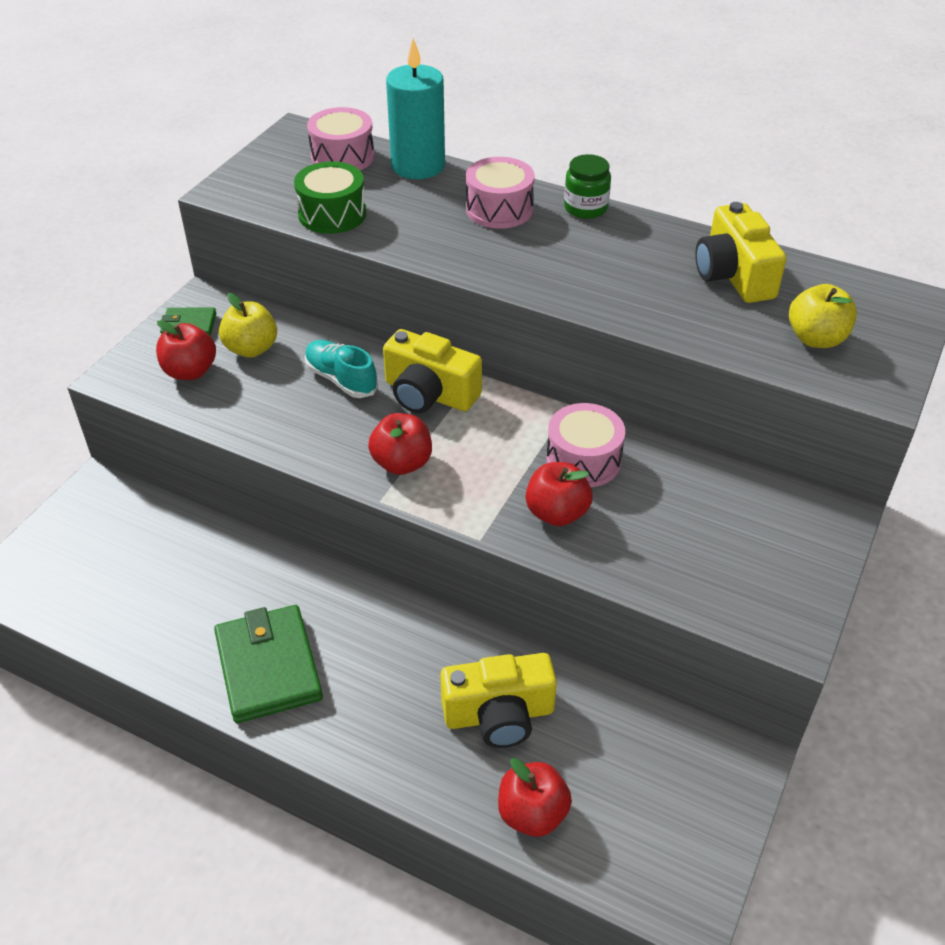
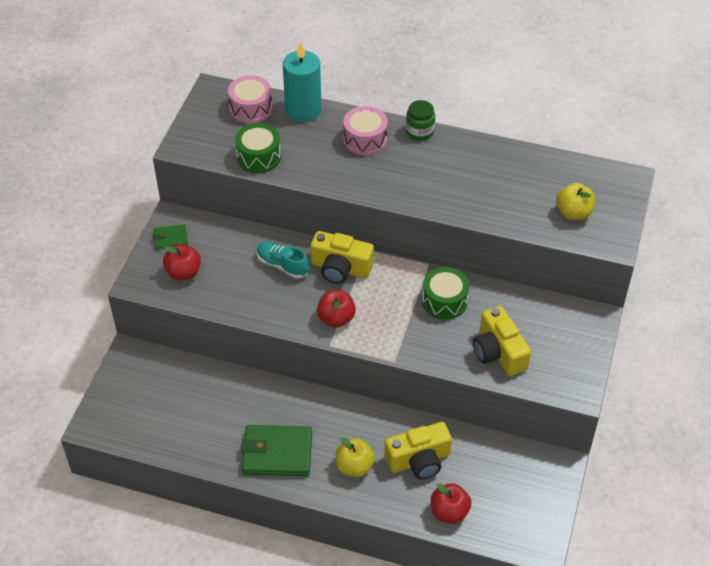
camera: 10 degrees left, 5 degrees up
green wallet [214,605,323,723] -> green wallet turned 60 degrees counterclockwise [241,425,312,476]
yellow apple [219,293,277,358] -> yellow apple moved to [336,437,375,477]
red apple [526,462,593,526] -> none
pink drum [546,403,625,487] -> green drum [422,267,469,320]
yellow camera [695,202,786,303] -> yellow camera moved to [473,306,531,376]

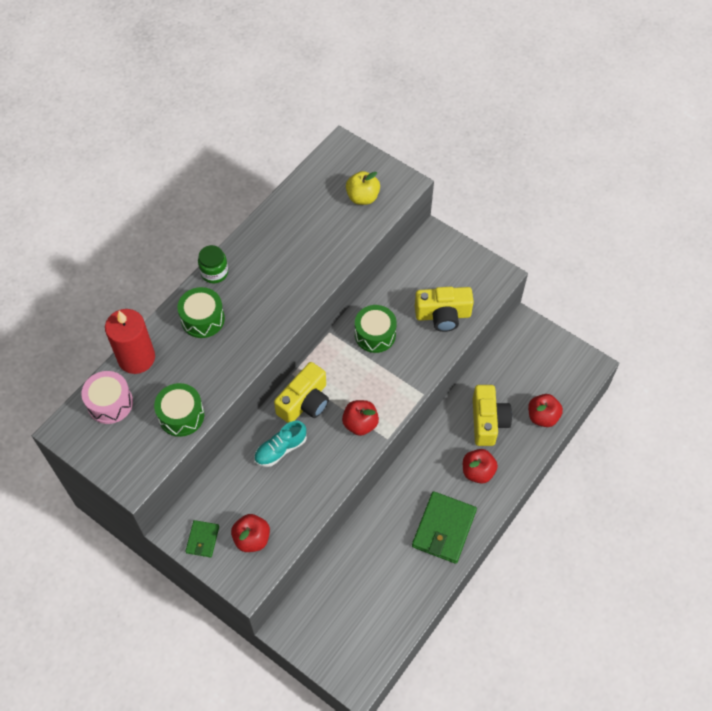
camera: 70 degrees left, 10 degrees up
turquoise candle [283,42,321,122] -> red candle [105,309,155,374]
yellow apple [336,437,375,477] -> red apple [463,449,498,484]
pink drum [343,106,388,155] -> green drum [177,287,225,338]

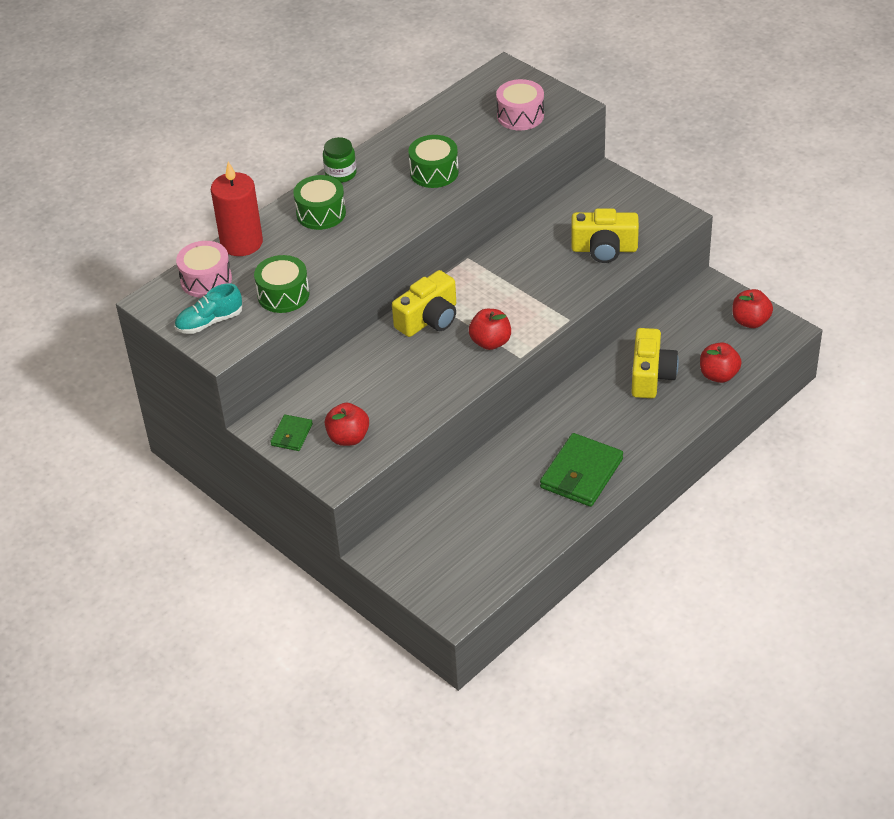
camera: 10 degrees right, 15 degrees down
turquoise shoe [254,421,307,467] -> turquoise shoe moved to [175,284,242,334]
yellow apple [346,171,380,205] -> pink drum [496,79,544,130]
green drum [355,305,397,353] -> green drum moved to [408,135,459,188]
red apple [463,449,498,484] -> red apple moved to [733,289,773,328]

